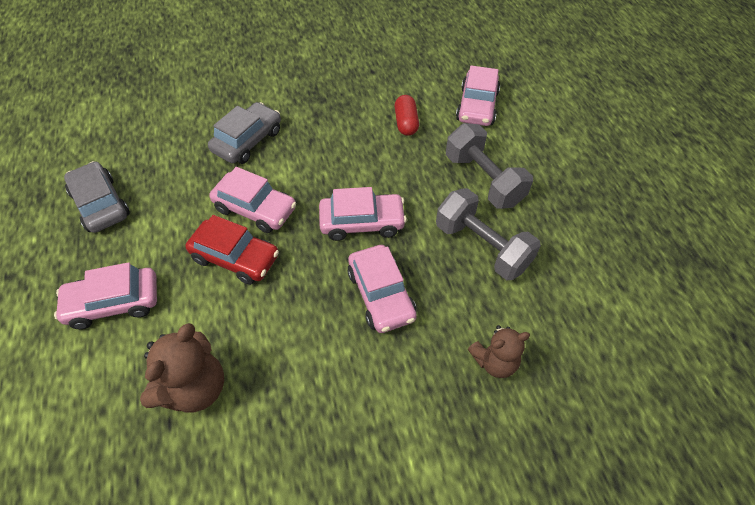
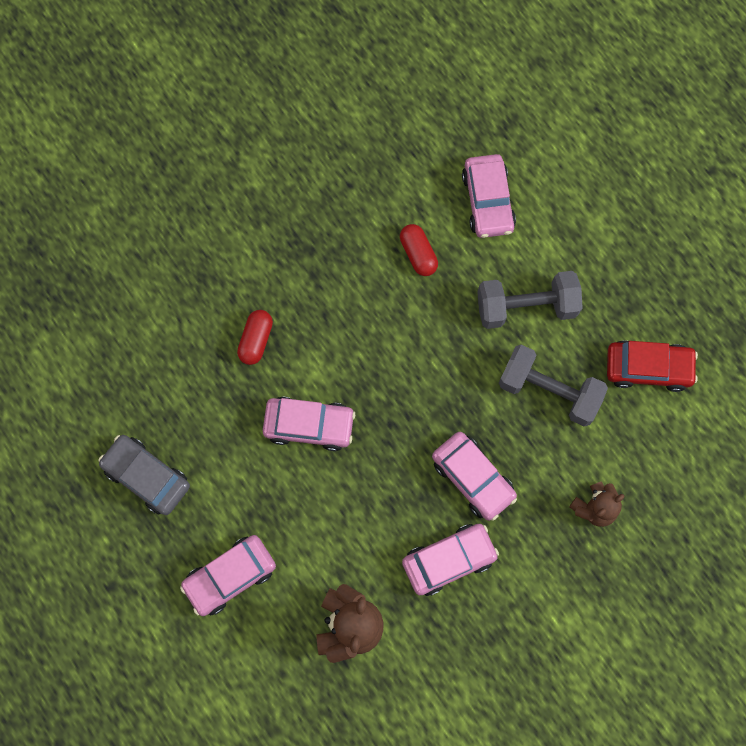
camera: 20 degrees left, 20 degrees up
red car [185,215,279,285] -> red car moved to [607,340,698,392]
grey car [208,102,281,164] -> red capsule [237,310,273,365]
pink car [319,187,407,241] -> pink car moved to [402,524,499,596]
grey dumbbell [446,123,533,209] -> grey dumbbell turned 45 degrees counterclockwise [477,271,583,329]

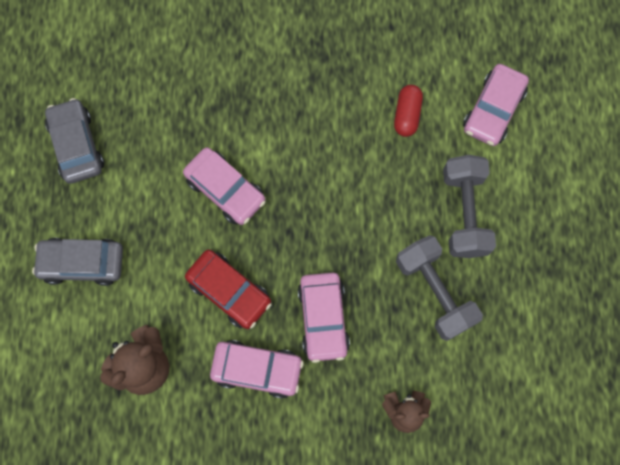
camera: 35 degrees right, 0 degrees up
pink car [180,535,276,616] -> grey car [32,238,123,286]
red capsule [237,310,273,365] -> none
grey dumbbell [477,271,583,329] -> grey dumbbell turned 60 degrees clockwise [443,155,496,258]
red car [607,340,698,392] -> red car moved to [185,250,272,329]

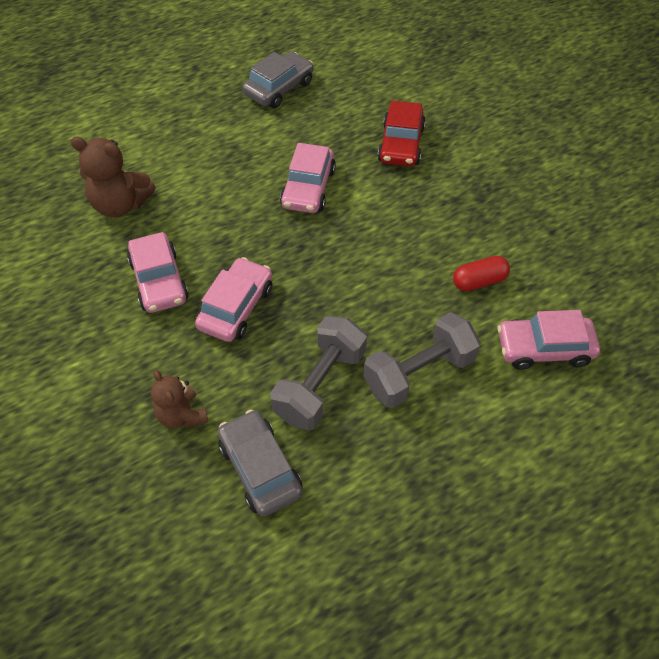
camera: 60 degrees right, 20 degrees down
grey car [32,238,123,286] -> grey car moved to [218,409,303,517]
red car [185,250,272,329] -> red car moved to [378,101,426,167]
pink car [298,272,350,363] -> pink car turned 150 degrees clockwise [195,257,272,342]

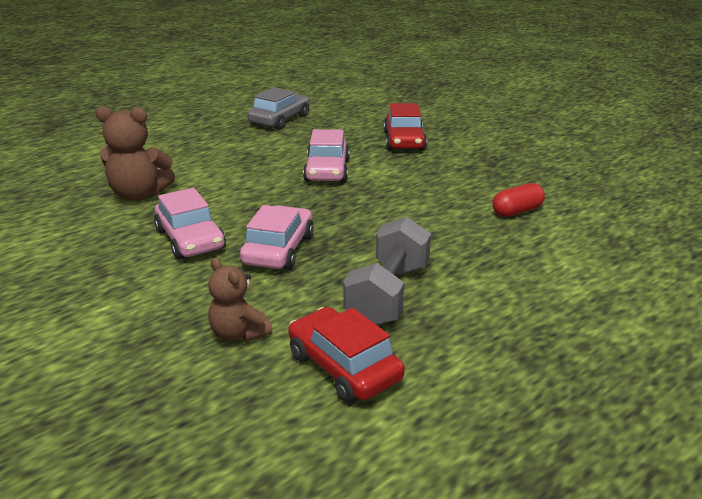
camera: 10 degrees left, 25 degrees down
grey car [218,409,303,517] -> red car [288,307,405,403]
grey dumbbell [364,312,481,408] -> none
pink car [497,310,600,370] -> none

